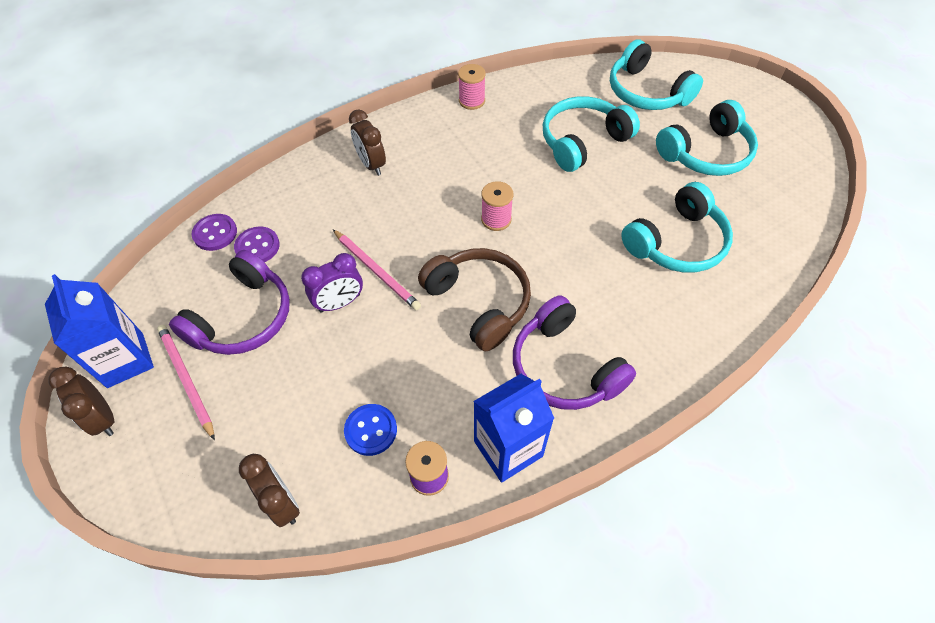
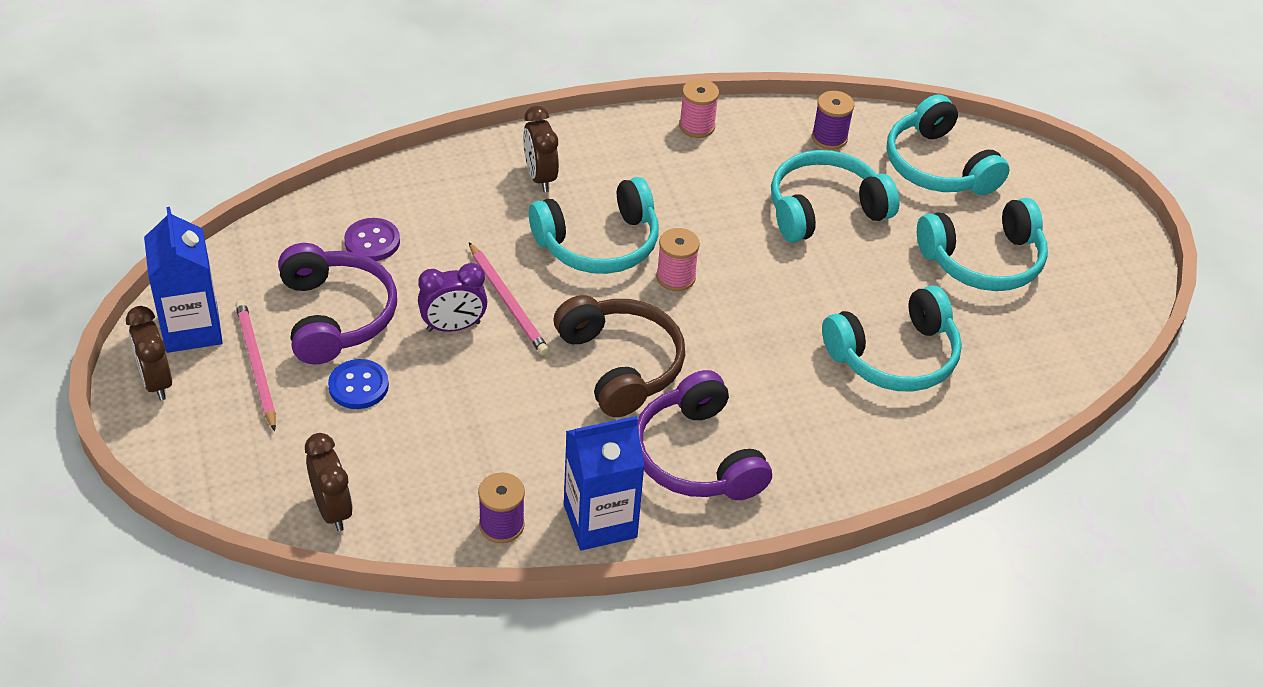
camera: 10 degrees right, 10 degrees down
purple headphones [169,250,290,355] -> purple headphones turned 60 degrees counterclockwise [278,243,397,364]
purple button [192,214,237,251] -> none
blue button [344,404,397,456] -> blue button moved to [328,359,389,409]
none -> turquoise headphones [529,177,659,274]
none -> purple spool [812,91,854,150]

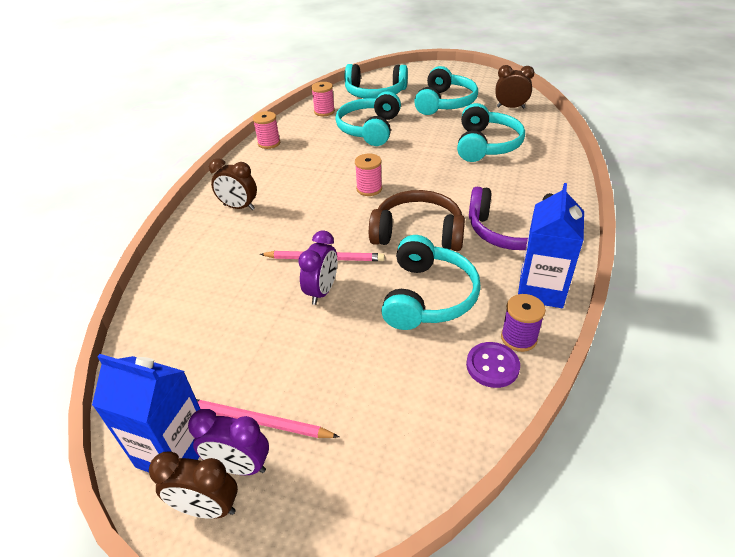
camera: 50 degrees left, 5 degrees down
purple headphones [278,243,397,364] -> none
brown clock [305,433,353,531] -> brown clock moved to [495,65,534,109]
blue button [328,359,389,409] -> none
purple button [344,218,400,261] -> purple button moved to [466,342,520,388]
turquoise headphones [529,177,659,274] -> turquoise headphones moved to [381,235,481,330]
purple spool [812,91,854,150] -> pink spool [311,82,335,116]
none -> purple clock [188,409,269,475]

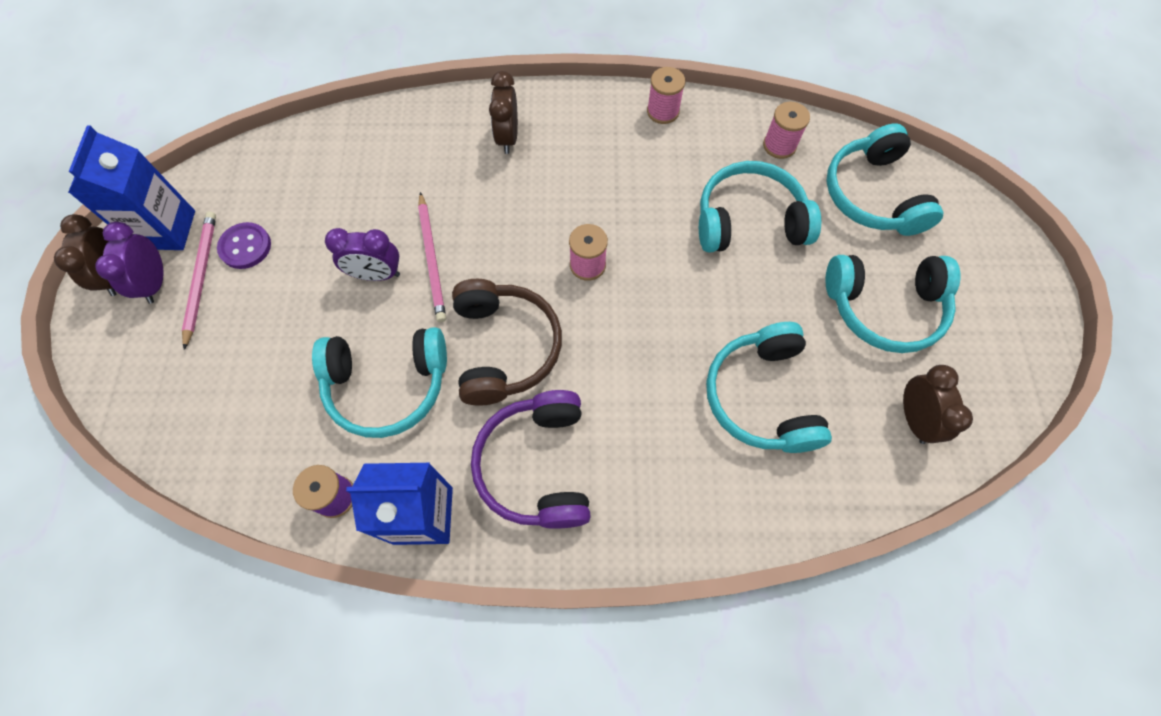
camera: 70 degrees right, 25 degrees up
turquoise headphones [457,103,525,162] -> turquoise headphones turned 90 degrees clockwise [706,322,832,453]
purple button [466,342,520,388] -> purple button moved to [217,222,271,269]

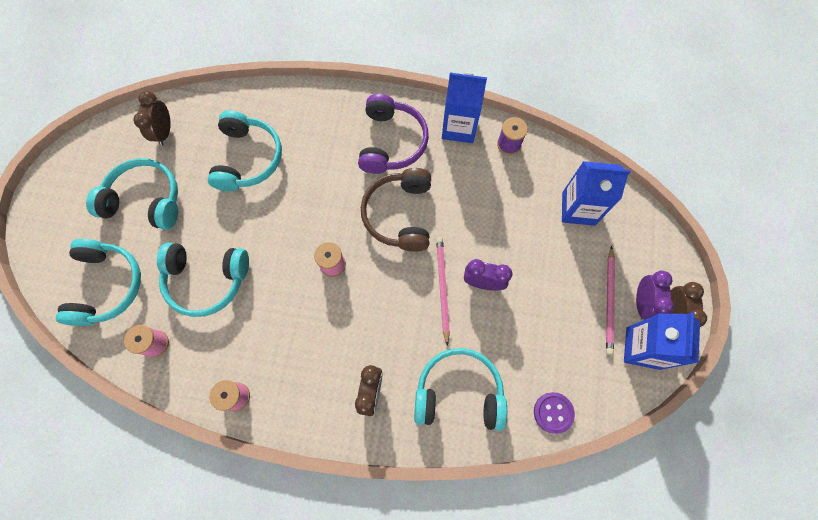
camera: 170 degrees left, 5 degrees up
purple button [217,222,271,269] -> purple button moved to [534,392,575,434]
turquoise headphones [312,327,447,438] -> turquoise headphones moved to [414,348,507,431]
none -> blue carton [562,161,631,226]

